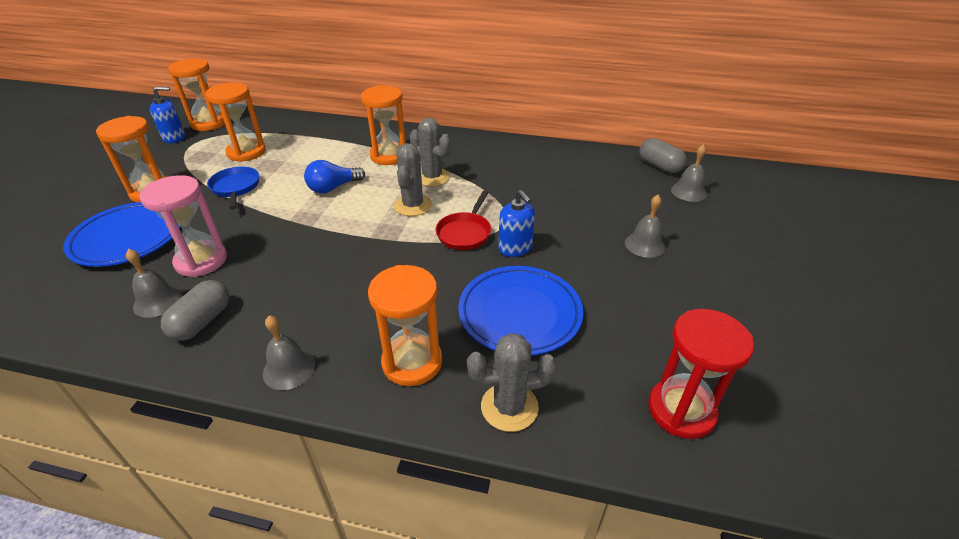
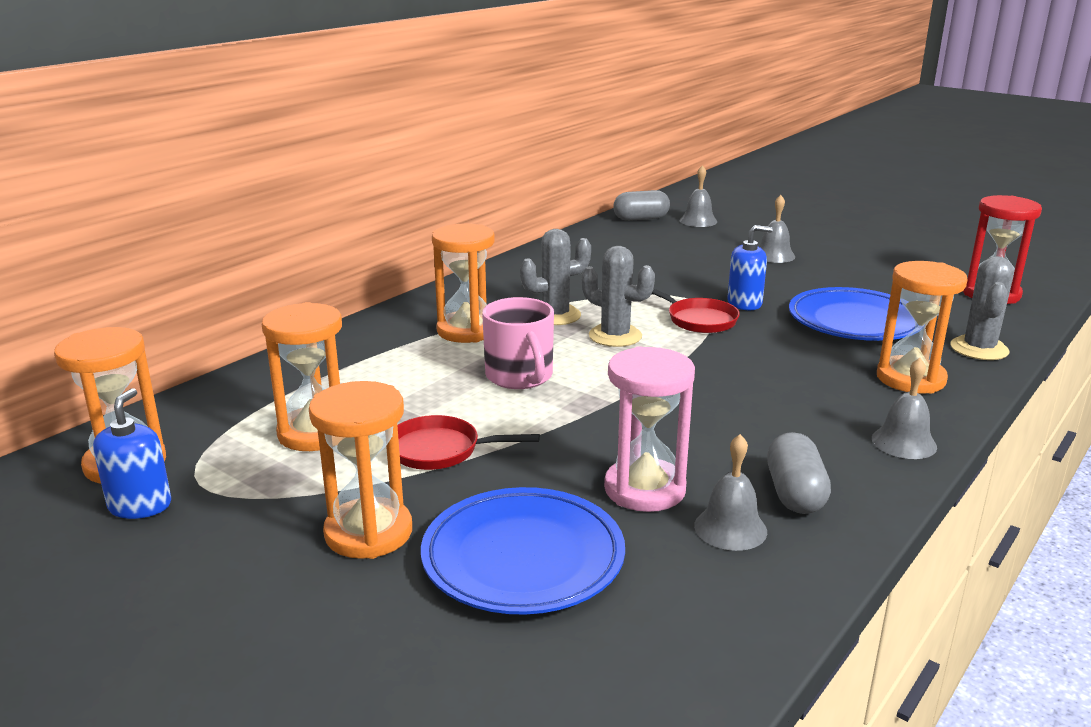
camera: 65 degrees left, 15 degrees down
grey capsule [161,280,230,341] -> grey capsule turned 45 degrees clockwise [767,432,831,514]
blue pan [207,167,259,209] -> red pan [397,415,540,470]
blue light bulb [304,160,365,193] -> pink mug [482,297,554,389]

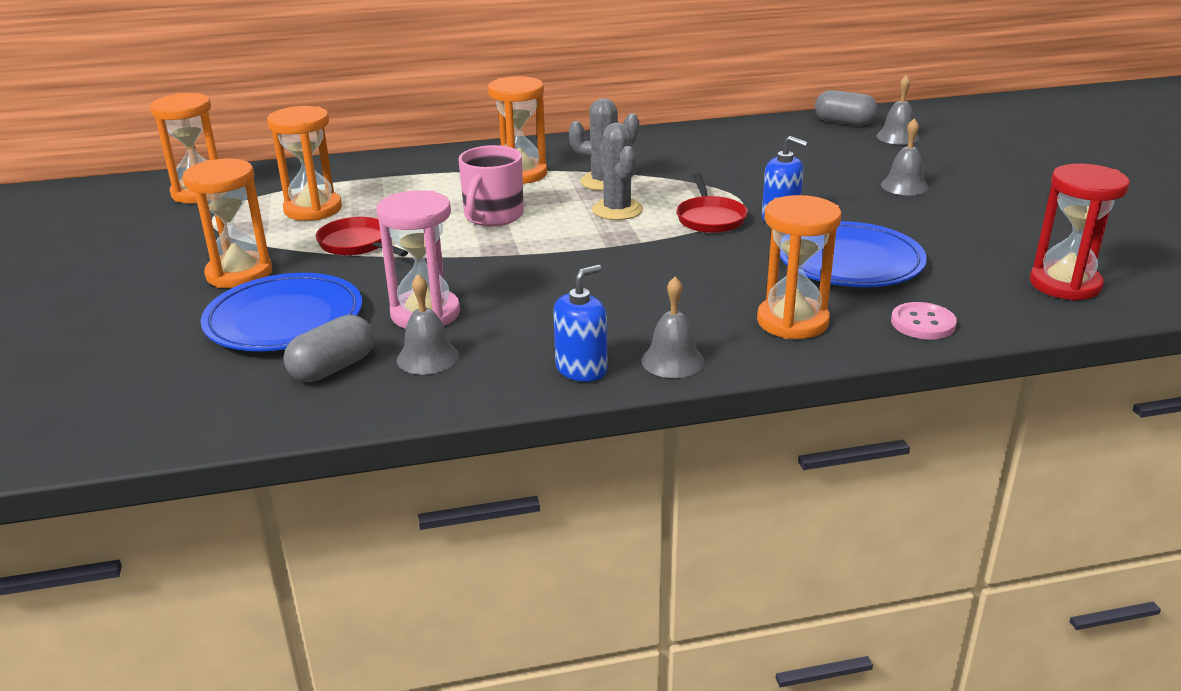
camera: 40 degrees right, 5 degrees up
blue soap dispenser [93,388,171,519] -> blue soap dispenser moved to [553,265,607,382]
grey capsule [767,432,831,514] -> grey capsule moved to [283,315,374,382]
grey cactus [950,256,1014,360] -> pink button [891,302,957,340]

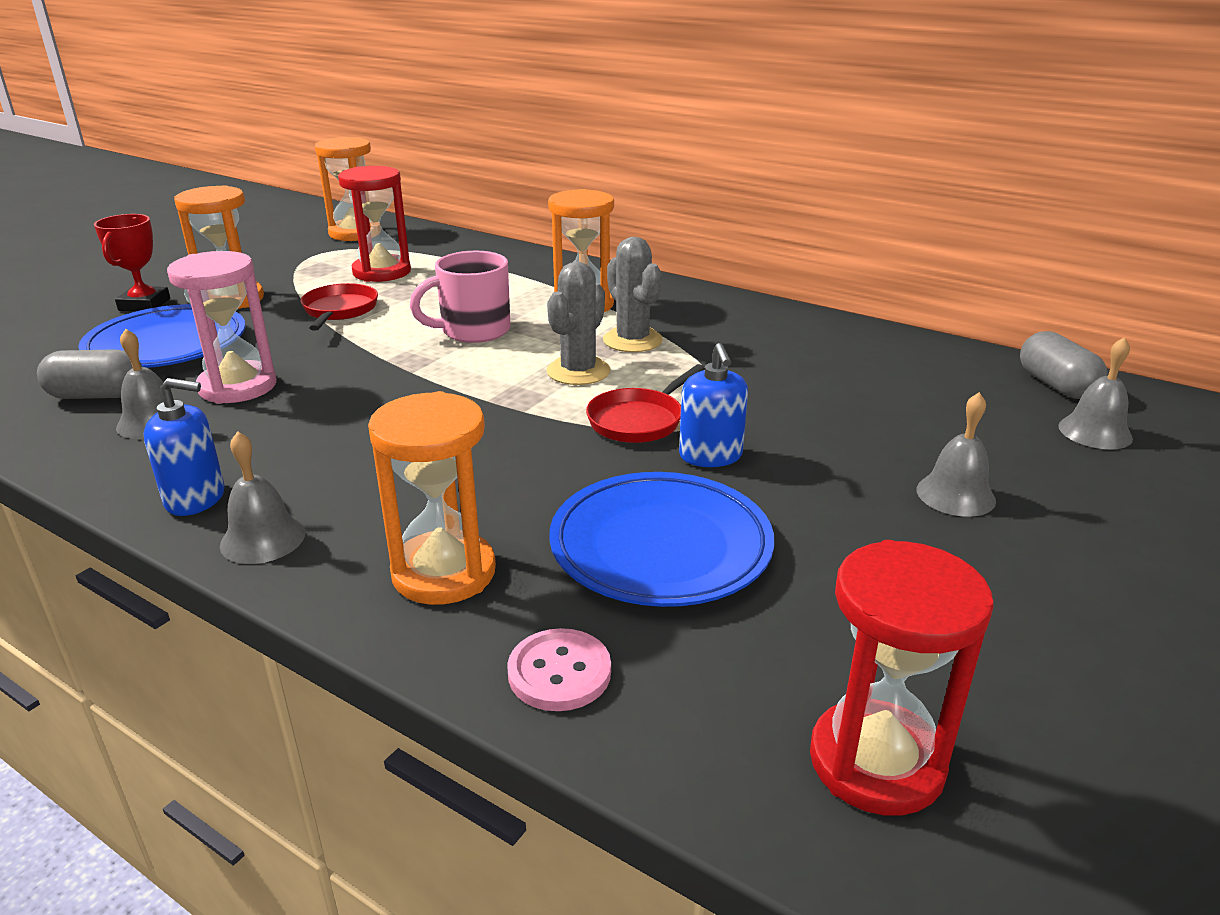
camera: 45 degrees right, 0 degrees up
orange hourglass [267,106,342,221] -> red hourglass [338,166,411,282]
none -> red trophy [94,214,170,311]

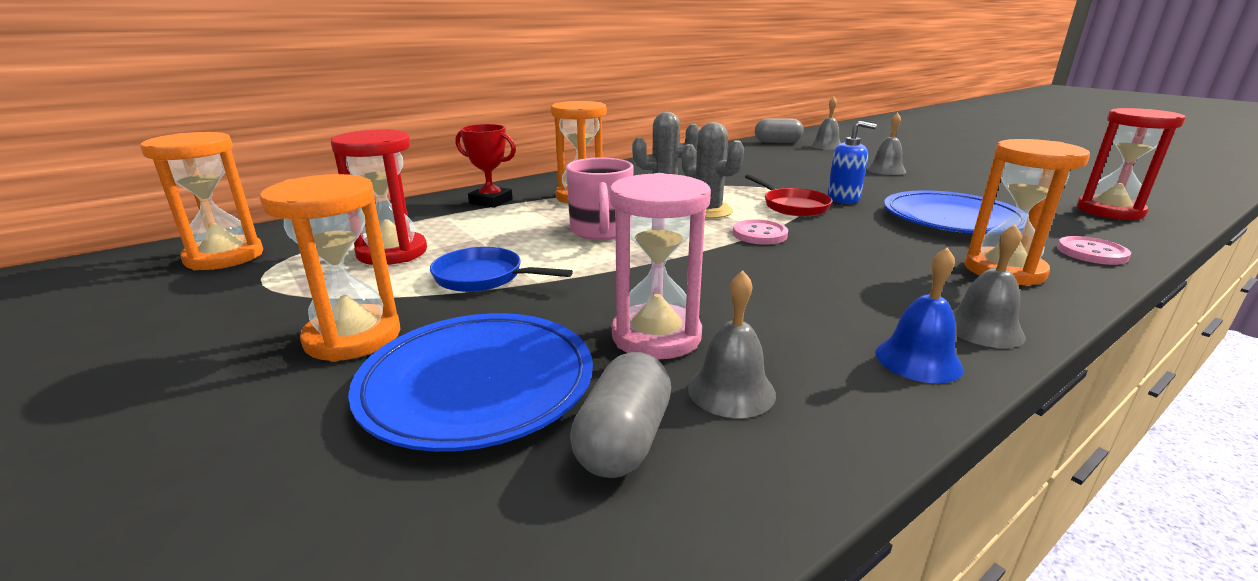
camera: 70 degrees left, 5 degrees down
red trophy [94,214,170,311] -> red trophy moved to [456,124,516,208]
blue soap dispenser [143,378,225,516] -> blue bell [876,247,963,383]
red pan [301,283,378,331] -> blue pan [430,247,573,292]
none -> pink button [733,219,788,245]

